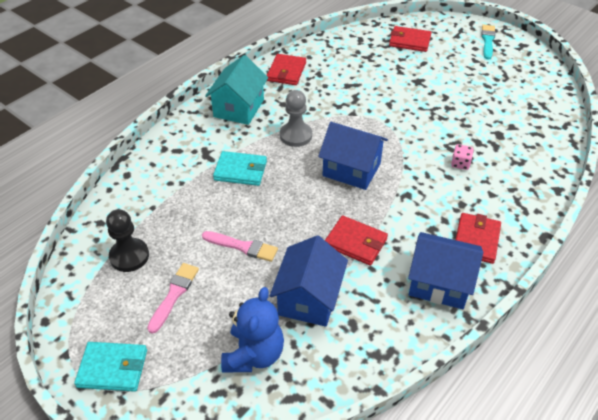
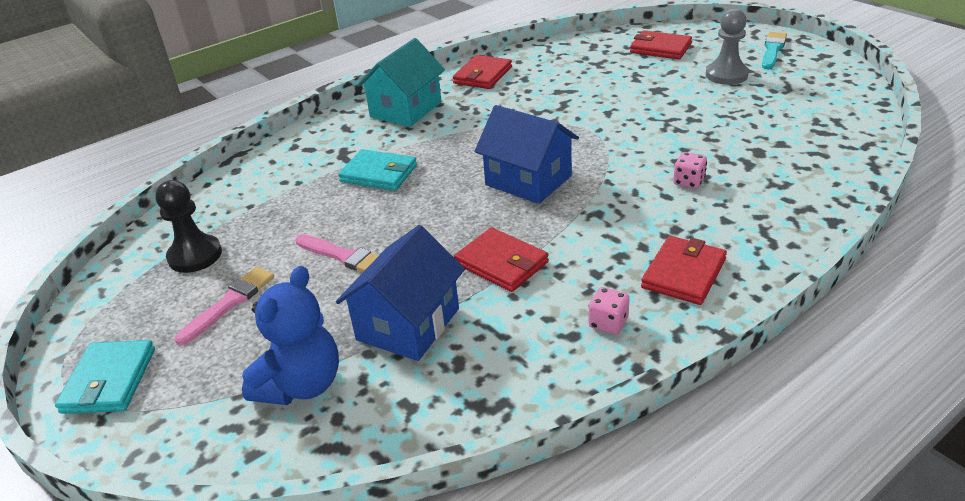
camera: 15 degrees right, 10 degrees down
turquoise wallet [74,342,147,392] -> turquoise wallet turned 75 degrees clockwise [55,340,155,414]
grey pawn [280,90,312,147] -> grey pawn moved to [706,8,749,85]
blue house [408,232,483,309] -> pink dice [589,287,630,335]

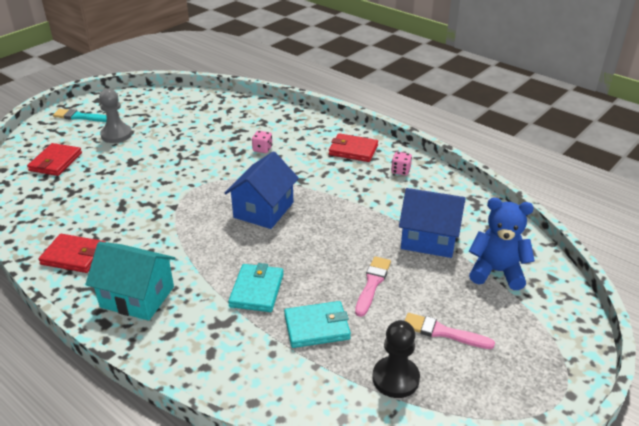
camera: 105 degrees left, 0 degrees up
turquoise wallet [55,340,155,414] -> turquoise wallet moved to [284,301,351,348]
red wallet [454,228,549,292] -> none

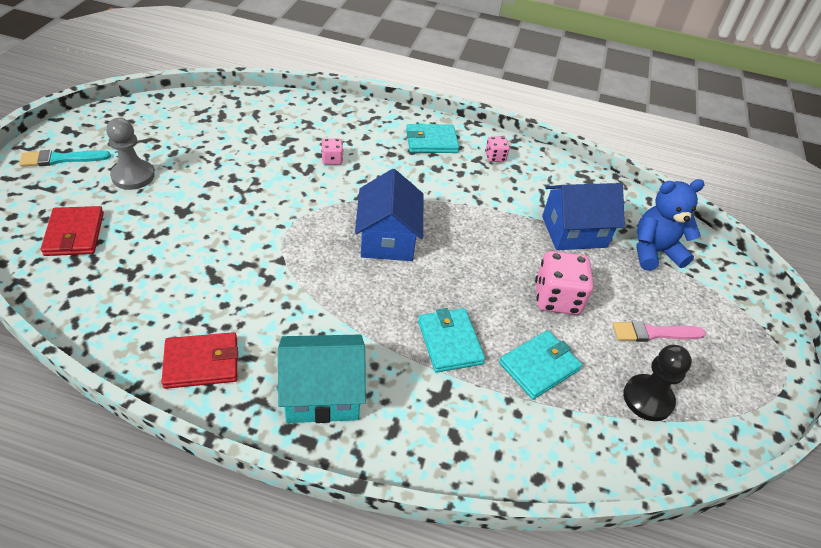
camera: 30 degrees left, 10 degrees up
red wallet [329,133,378,162] -> turquoise wallet [406,124,459,153]
pink brush [355,256,391,317] -> pink dice [535,251,593,315]

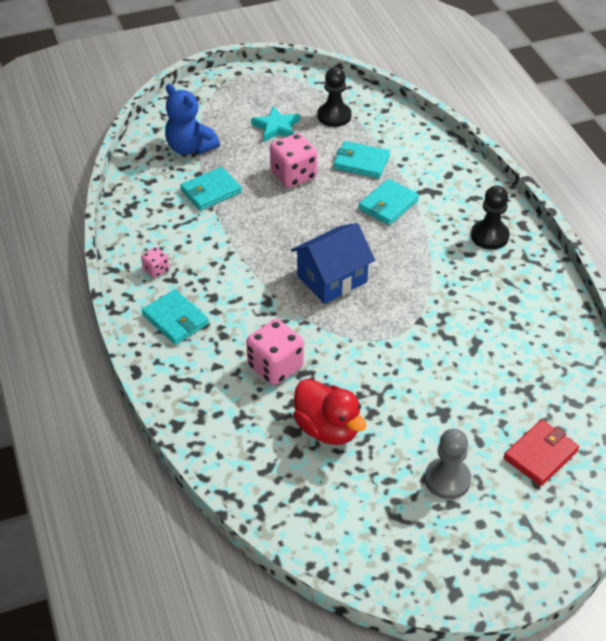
camera: 120 degrees left, 0 degrees up
turquoise brush [19,150,111,167] -> none
red wallet [161,332,238,389] -> none
turquoise house [278,334,366,423] -> black pawn [471,186,510,250]
pink dice [321,138,343,165] -> pink dice [246,319,304,385], size x1.94
blue house [542,183,625,250] -> turquoise wallet [180,167,242,211]
pink brush [612,321,706,342] -> turquoise star [251,106,300,142]
none -> red duck [293,379,366,445]

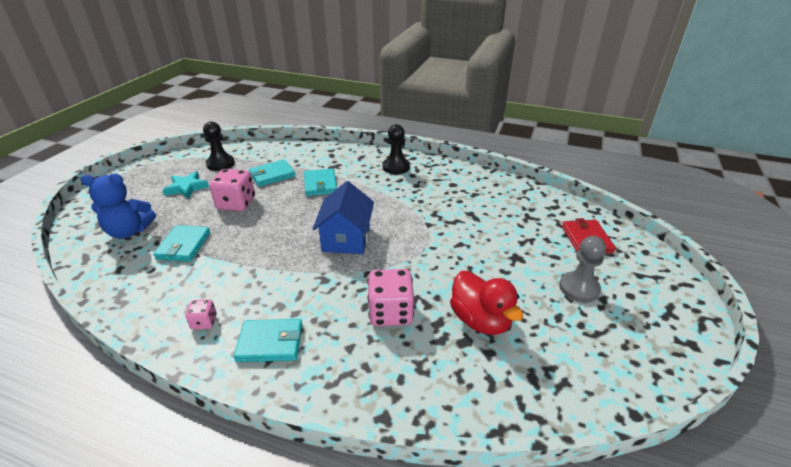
camera: 50 degrees left, 10 degrees down
red duck [293,379,366,445] -> red duck turned 60 degrees clockwise [450,271,523,335]

